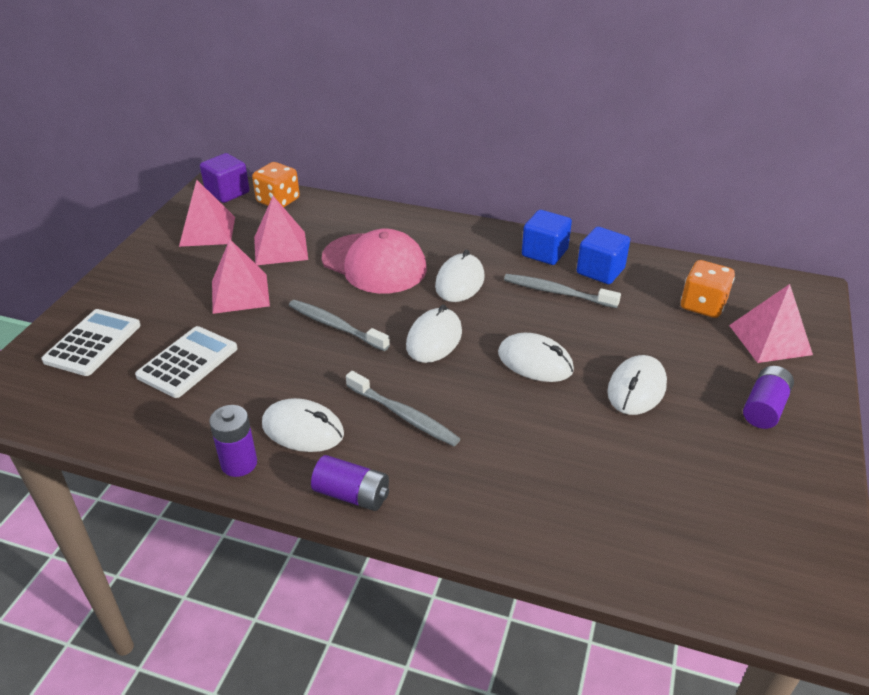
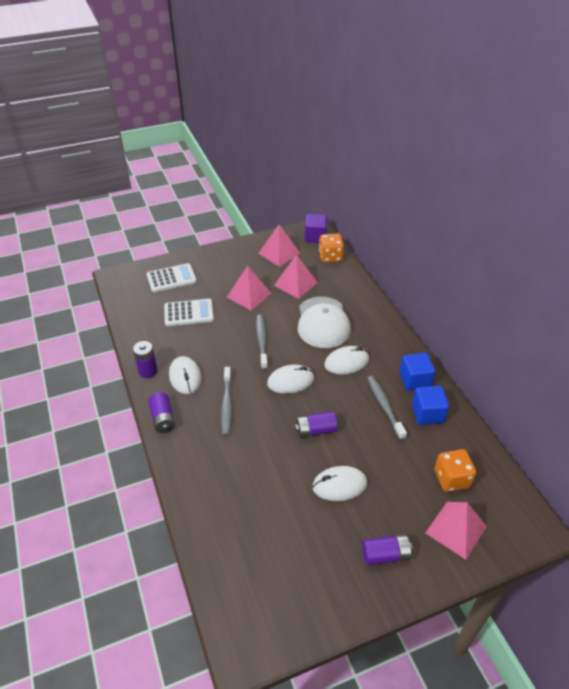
camera: 50 degrees right, 5 degrees up
pink cap [322,229,427,294] -> white cap [298,297,351,348]
white mouse [498,333,574,382] -> purple battery [295,411,338,438]

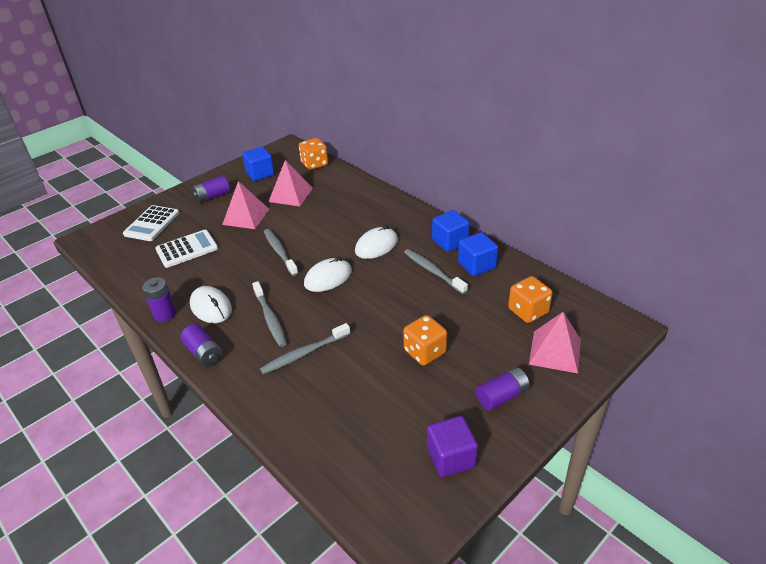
camera: 20 degrees left, 5 degrees down
white calculator [147,263,197,292] -> white calculator turned 150 degrees clockwise [123,205,179,241]
pink pyramid [258,225,300,267] -> blue cube [242,147,274,181]
purple battery [295,411,338,438] -> purple battery moved to [193,176,230,203]
white cap [298,297,351,348] -> none
purple cube [305,214,327,243] -> purple cube moved to [427,416,478,477]
white mouse [312,466,367,501] -> orange dice [403,315,447,366]
none -> grey toothbrush [260,323,350,374]

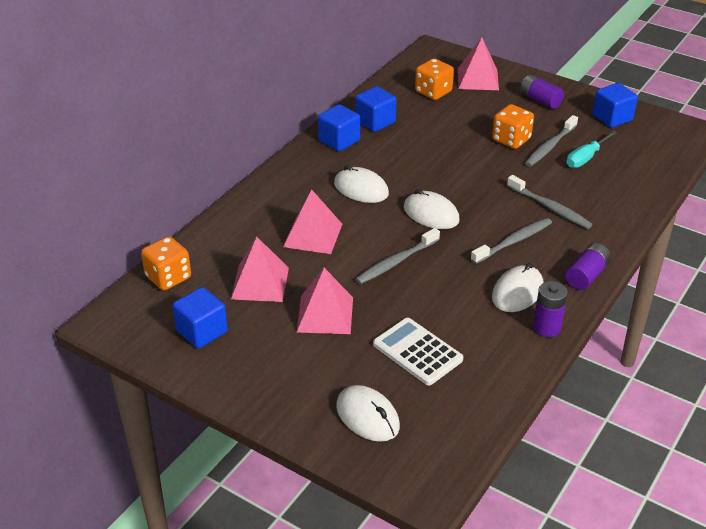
camera: 105 degrees left, 0 degrees up
white calculator [123,205,179,241] -> white mouse [336,385,400,442]
purple battery [193,176,230,203] -> none
grey toothbrush [404,249,468,294] -> grey toothbrush moved to [525,115,578,167]
purple cube [427,416,478,477] -> blue cube [592,83,638,128]
none -> pink pyramid [283,190,342,254]
none -> turquoise screwdriver [567,131,617,168]

